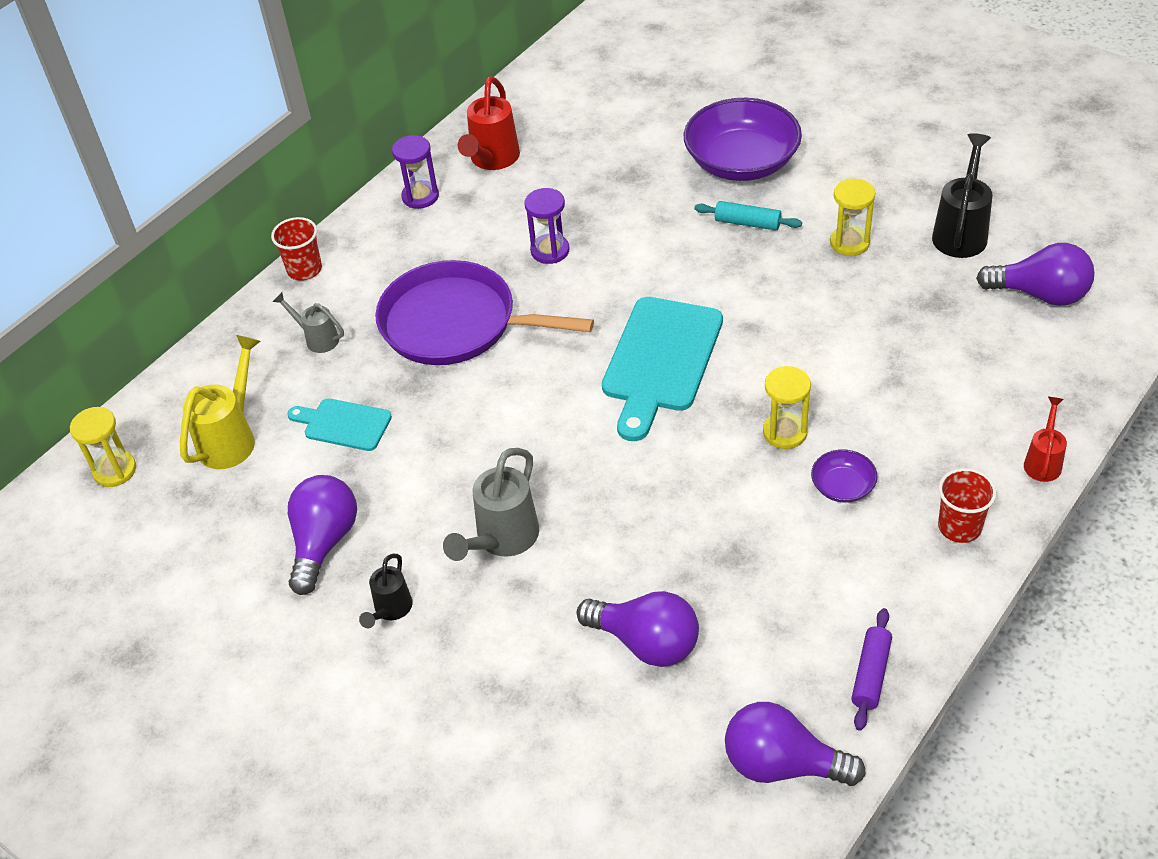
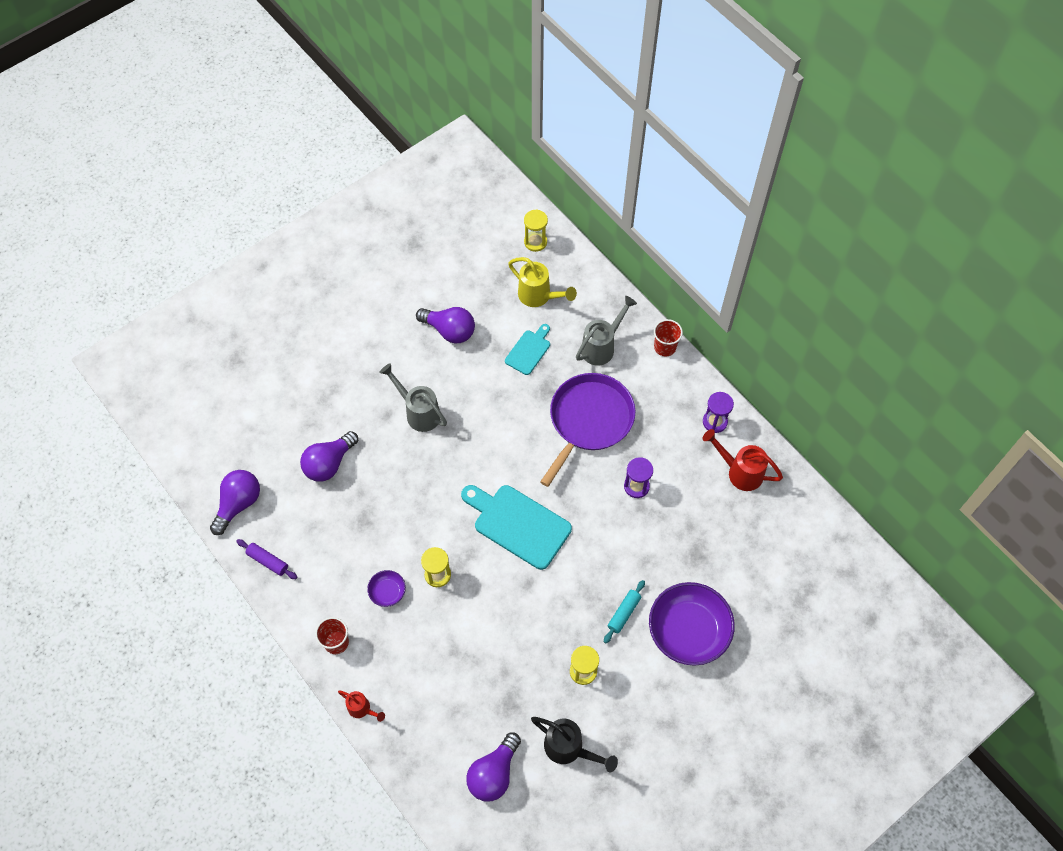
camera: 100 degrees right, 15 degrees up
grey watering can [273,292,344,353] -> grey watering can [576,296,637,366], size x1.68
black watering can [359,554,412,628] -> none

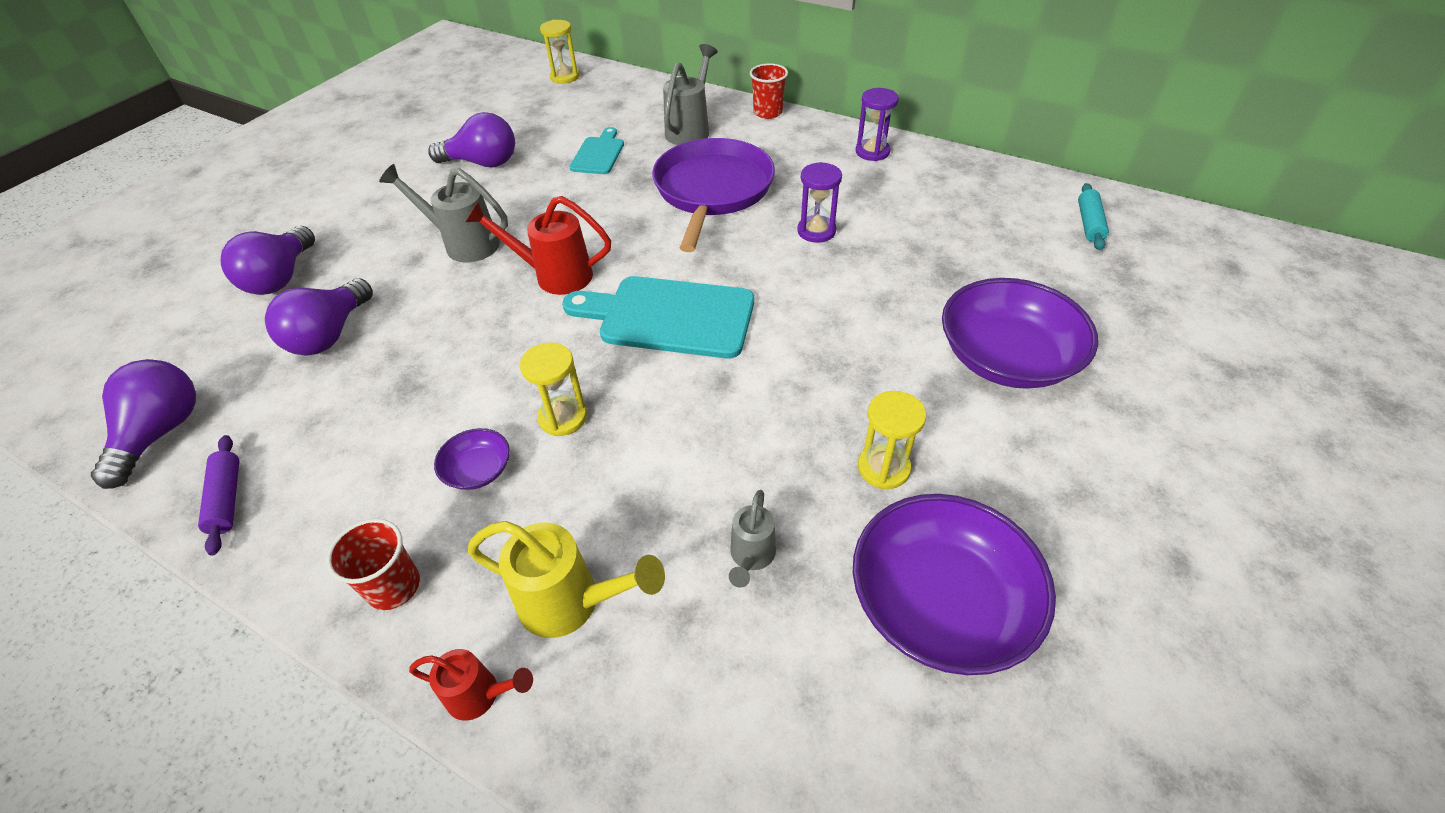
camera: 20 degrees left, 15 degrees down
purple rolling pin [236,539,297,579] -> purple rolling pin turned 60 degrees clockwise [198,435,239,556]
purple light bulb [466,732,521,802] -> purple light bulb moved to [221,226,315,295]
yellow watering can [508,257,577,307] -> yellow watering can moved to [467,521,665,638]
black watering can [531,717,618,772] -> purple bowl [853,494,1056,675]
turquoise rolling pin [604,580,645,643] -> turquoise rolling pin moved to [1078,183,1109,251]
red watering can [702,429,783,491] -> red watering can moved to [466,196,611,295]
none -> grey watering can [729,490,776,588]

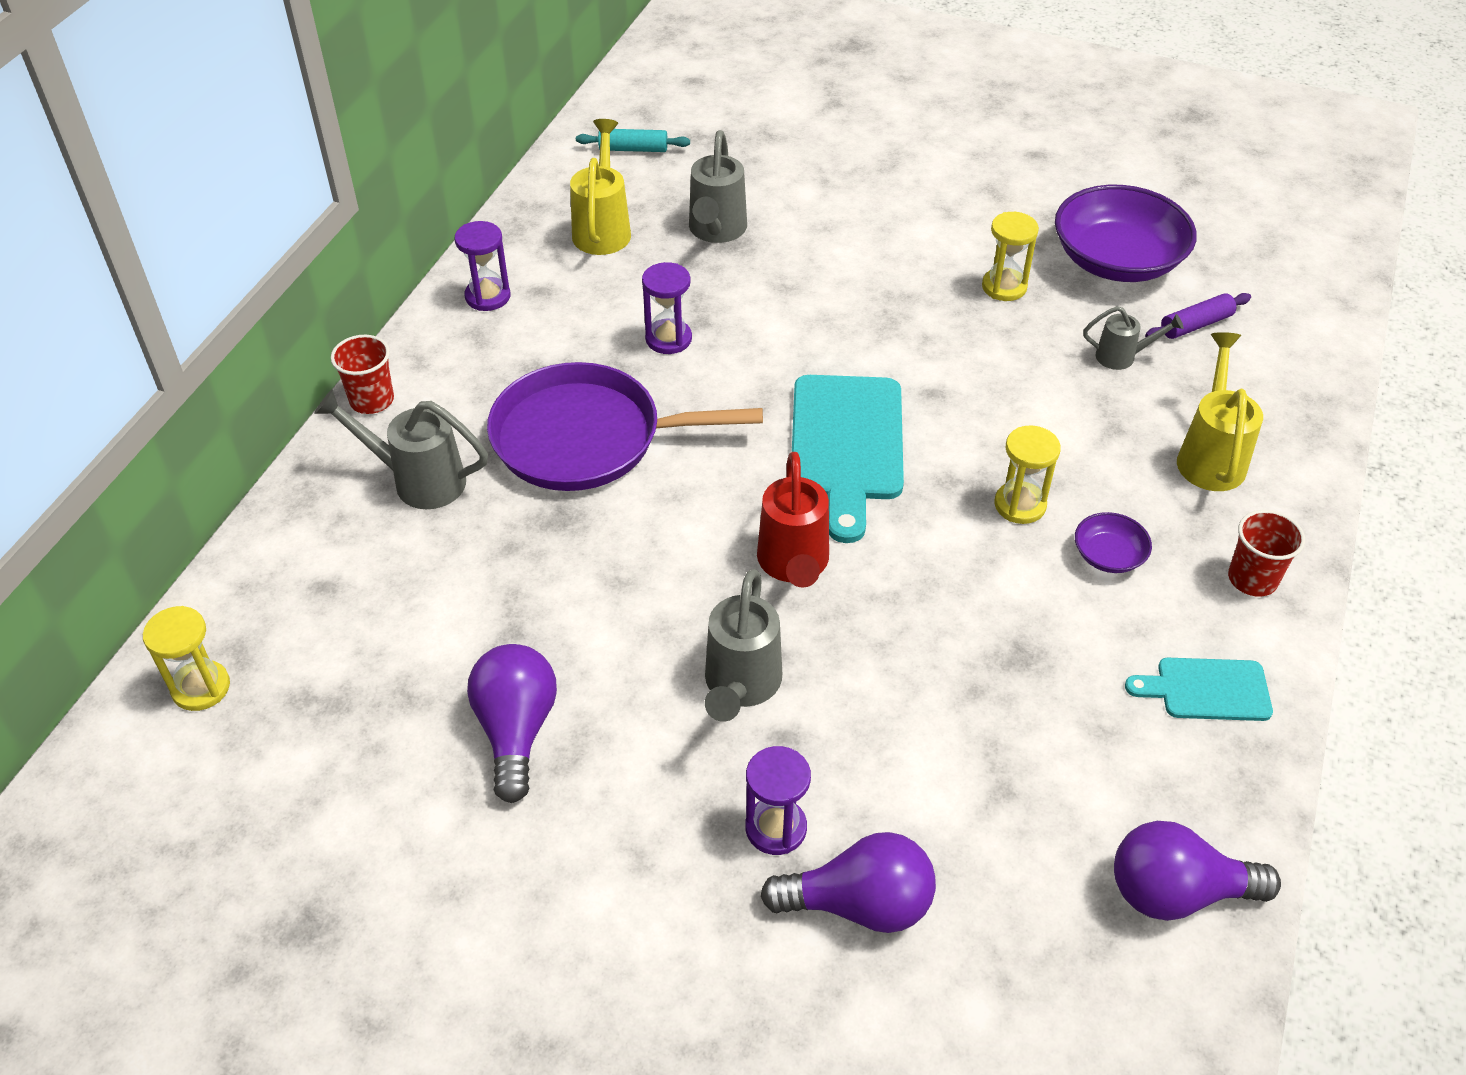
camera: 100 degrees left, 0 degrees up
purple rolling pin [198,435,239,556] -> purple rolling pin moved to [1145,293,1251,339]
purple light bulb [265,278,373,356] -> none
red watering can [409,649,533,721] -> none
turquoise cutting board [570,127,624,174] -> turquoise cutting board moved to [1125,658,1273,721]
purple bowl [942,278,1098,389] -> none
none -> yellow watering can [570,119,631,255]
none -> grey watering can [689,130,747,243]
none -> purple hourglass [745,746,811,855]

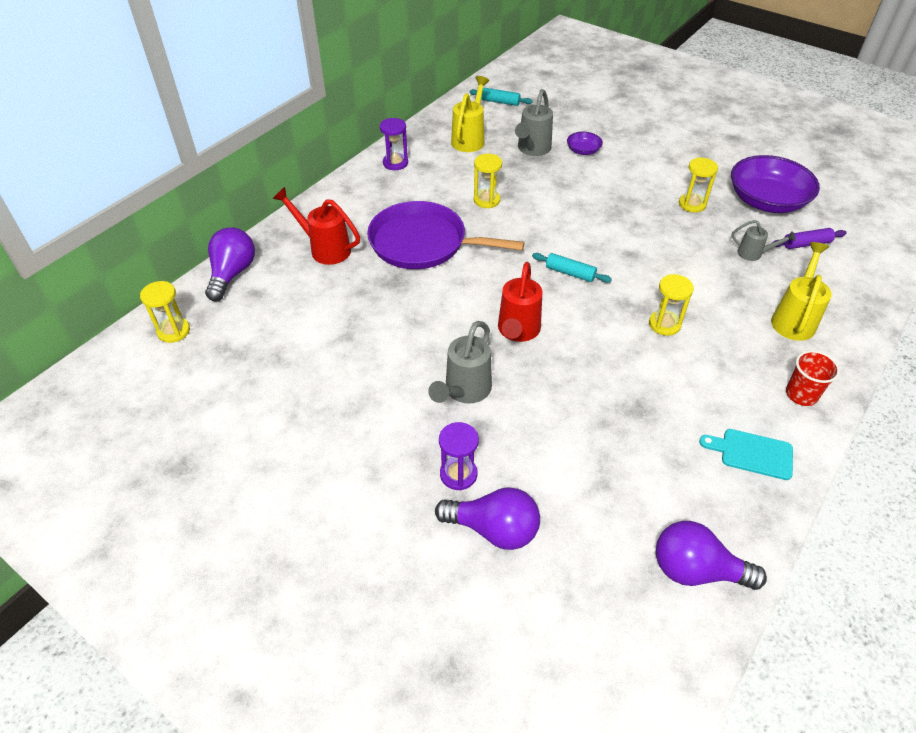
camera: 15 degrees right, 0 degrees up
grey watering can [314,389,488,509] -> red watering can [273,187,360,265]
red cup [331,335,394,414] -> none
purple light bulb [467,644,557,803] -> purple light bulb moved to [205,227,255,301]
purple hourglass [642,262,692,354] -> yellow hourglass [474,154,502,208]
turquoise cutting board [792,375,904,543] -> turquoise rolling pin [532,253,612,283]
purple bowl [1075,512,1152,573] -> purple bowl moved to [567,132,603,155]

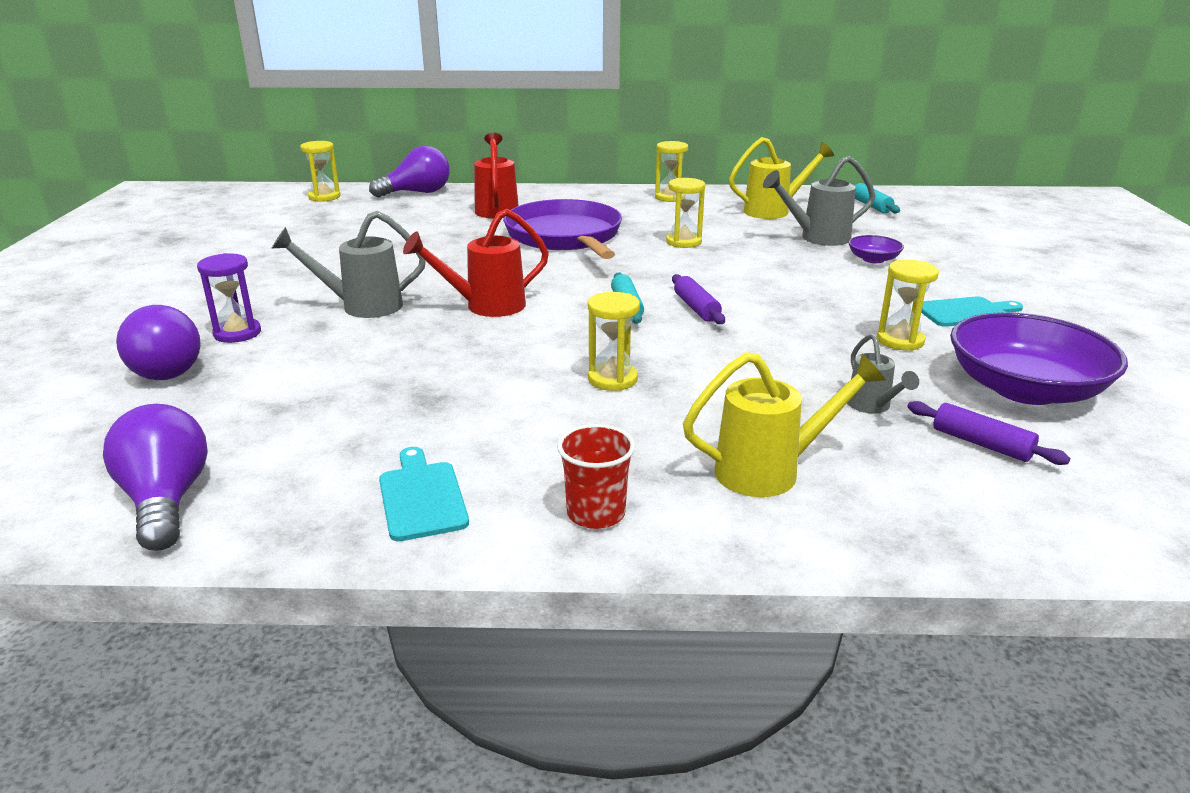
camera: 55 degrees right, 20 degrees down
purple hourglass [380,118,408,170] -> yellow hourglass [655,141,688,202]
none -> purple rolling pin [672,274,725,324]
none -> turquoise cutting board [921,296,1023,327]

